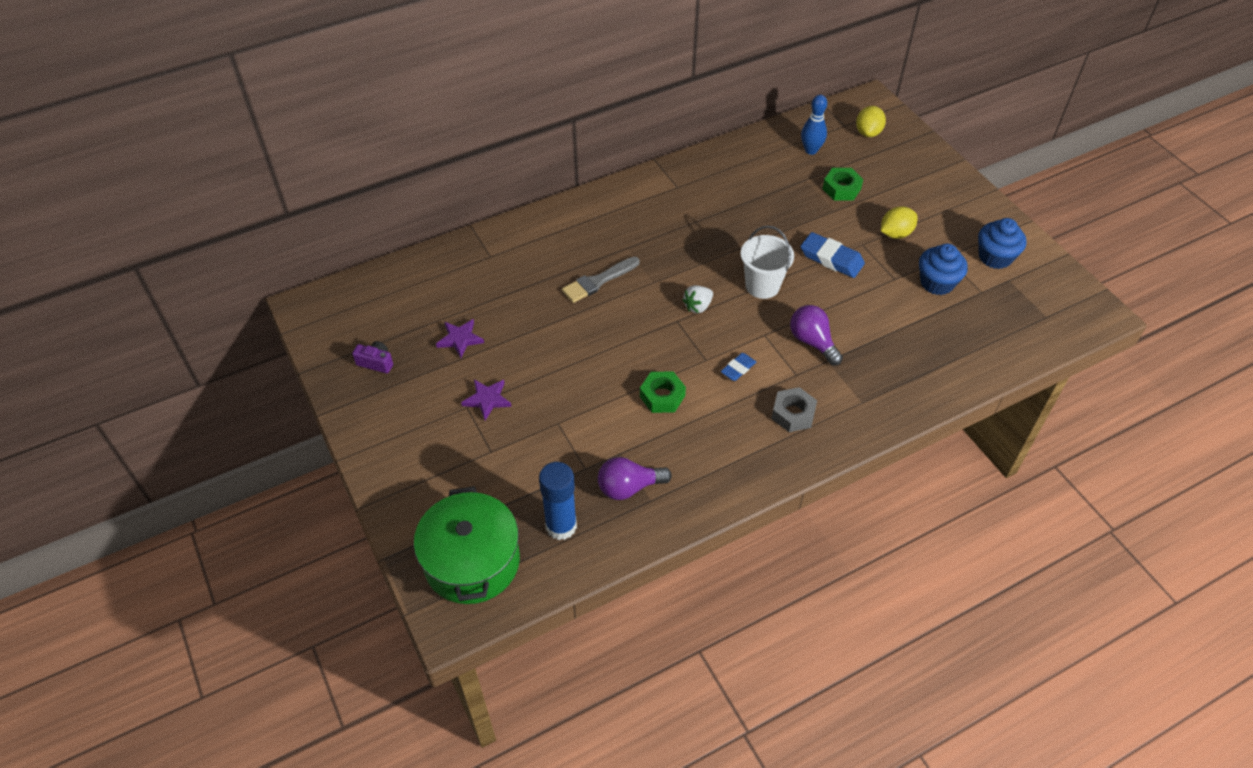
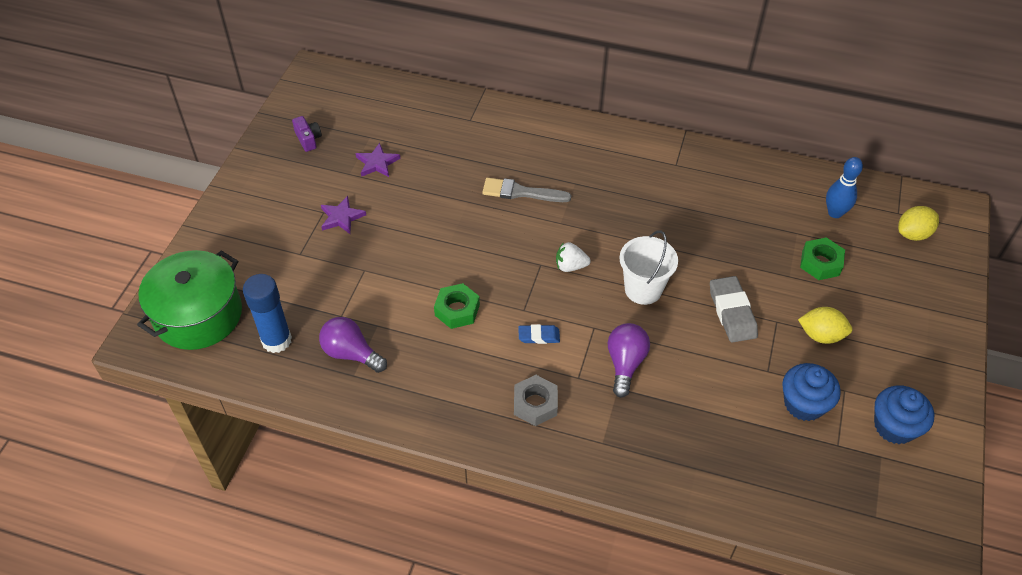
camera: 45 degrees right, 0 degrees up
blue eraser [800,232,865,278] -> grey eraser [710,276,758,343]

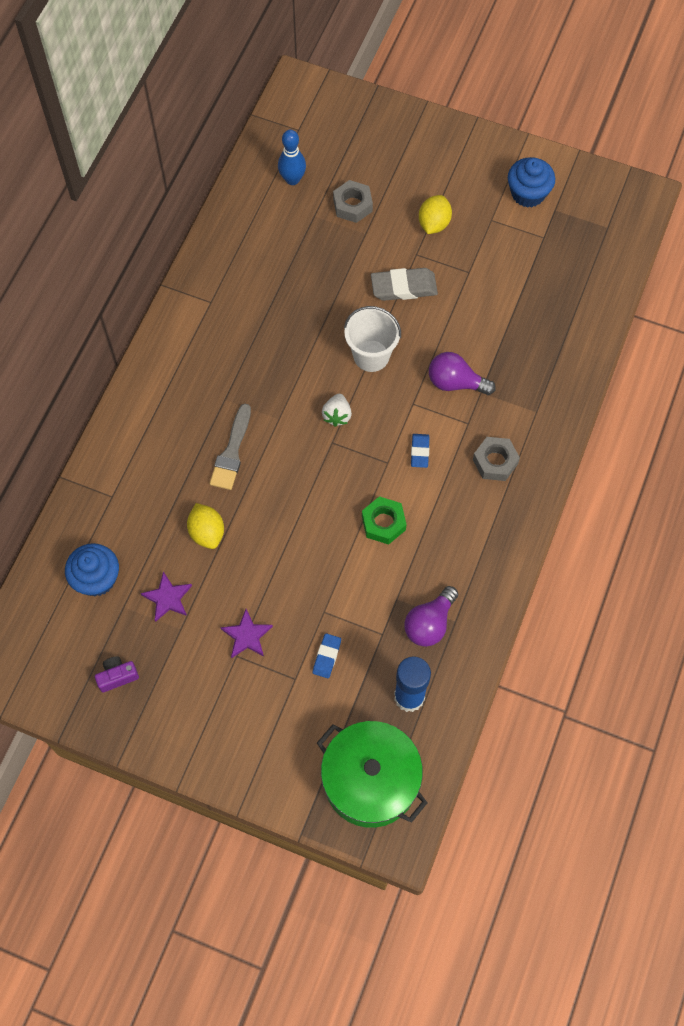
camera: 85 degrees left, 15 degrees up
blue cupcake [782,363,841,421] -> blue cupcake moved to [65,543,119,597]
green nut [800,237,845,280] -> grey nut [333,180,373,223]
yellow lemon [898,206,939,241] -> yellow lemon moved to [187,503,224,549]
none -> blue eraser [313,633,341,678]

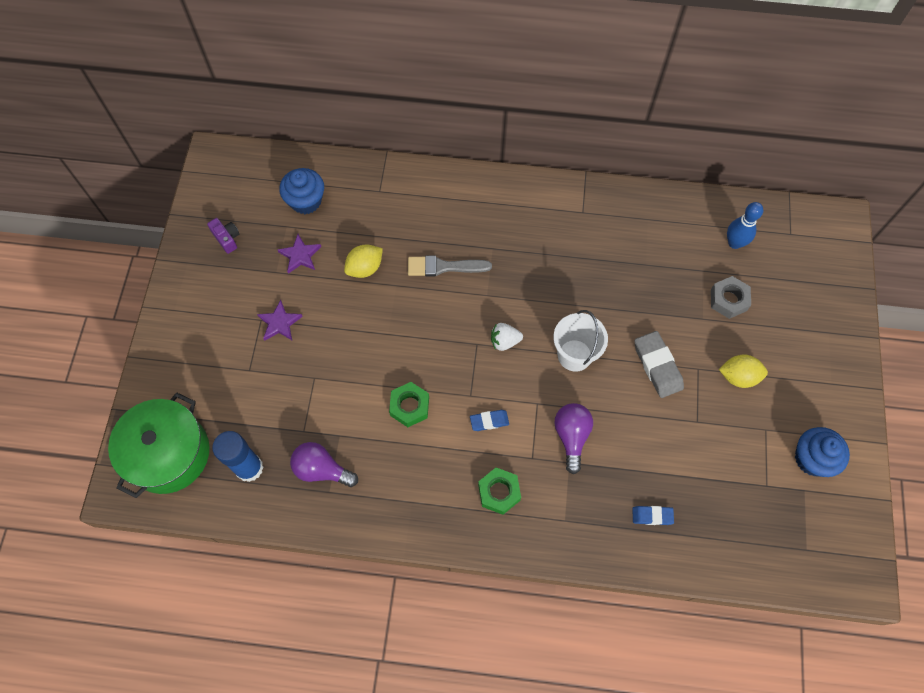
camera: 75 degrees right, 0 degrees up
blue eraser [313,633,341,678] -> blue eraser moved to [632,506,674,525]
grey nut [473,437,520,481] -> green nut [478,467,521,515]

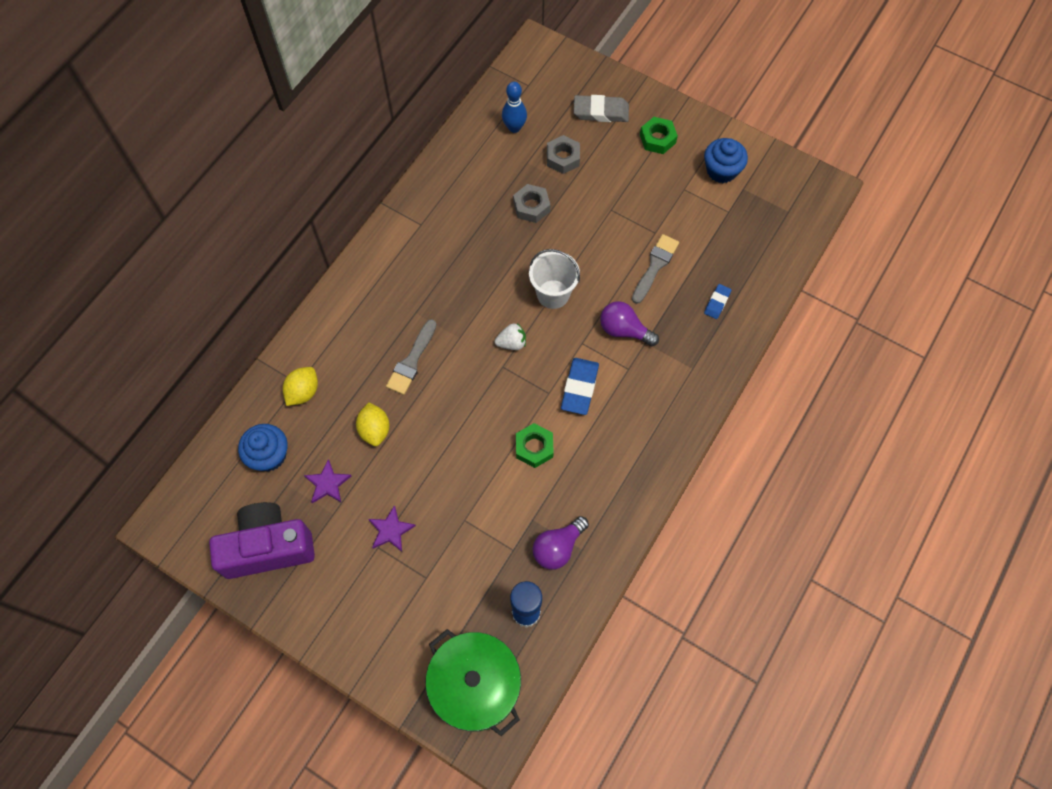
camera: 65 degrees left, 0 degrees up
purple camera [207,218,239,254] -> purple camera [209,502,315,579], size x2.49
blue eraser [470,410,509,431] -> blue eraser [561,358,599,415], size x1.73
green nut [478,467,521,515] -> green nut moved to [640,117,678,154]
white strawberry [491,323,523,351] -> white strawberry turned 120 degrees counterclockwise [495,323,526,350]
grey eraser [634,331,684,398] -> grey eraser moved to [574,95,629,122]
yellow lemon [719,355,768,388] -> yellow lemon moved to [283,367,318,406]
none -> grey nut [513,184,550,223]
none -> grey brush [632,234,679,304]

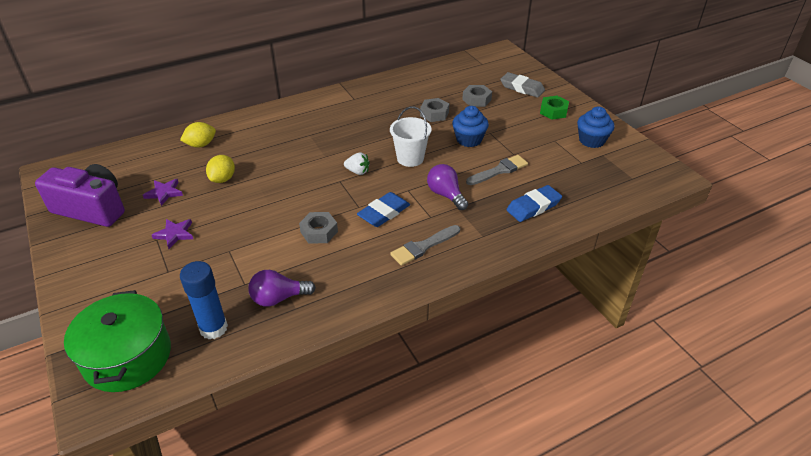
camera: 30 degrees right, 25 degrees down
blue cupcake [238,424,288,472] -> blue cupcake moved to [452,106,489,147]
grey brush [386,319,437,395] -> grey brush moved to [390,225,460,266]
blue bowling pin [502,82,527,133] -> none
green nut [516,423,554,468] -> grey nut [299,212,338,244]
blue eraser [704,284,731,319] -> blue eraser [506,185,562,222], size x1.73

